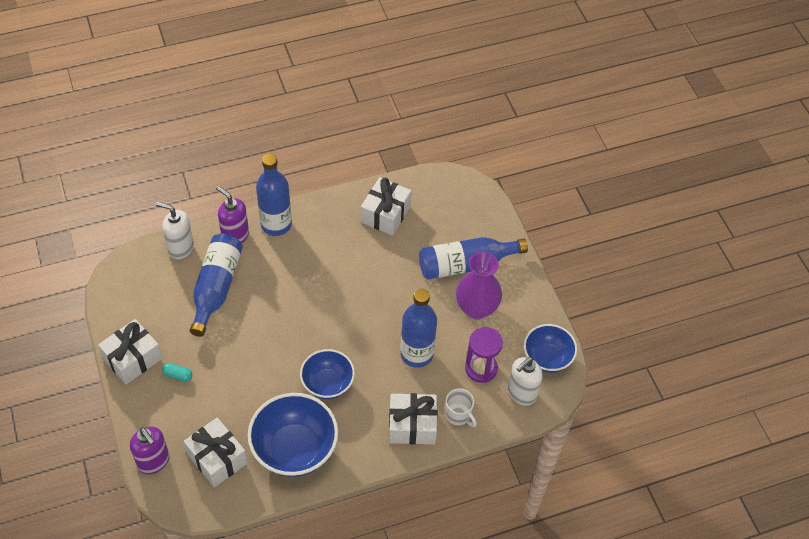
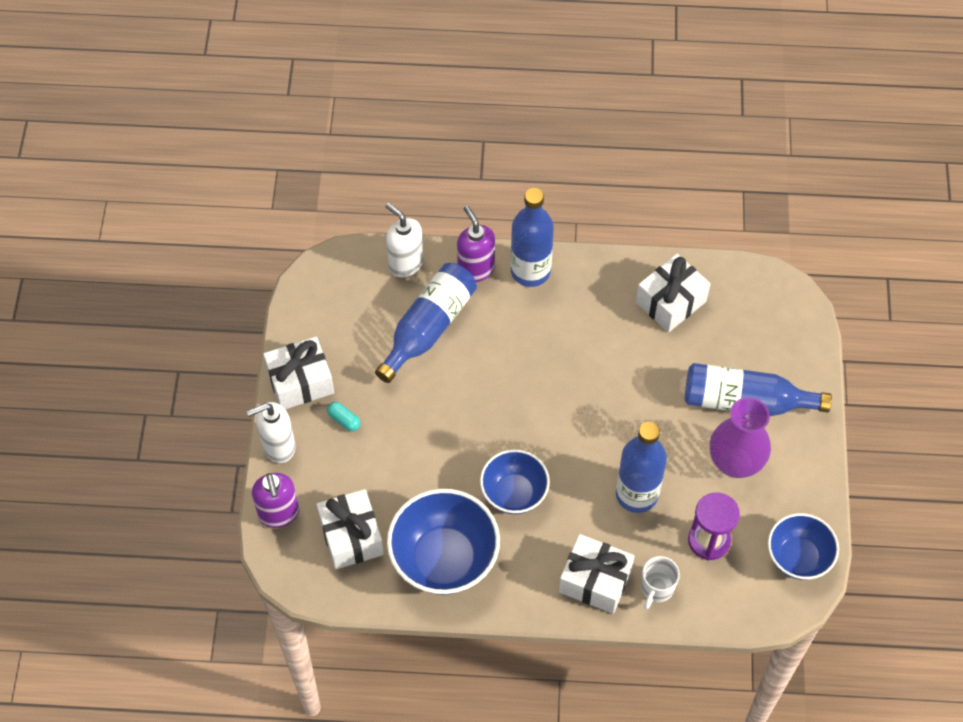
camera: 25 degrees right, 5 degrees up
white mug [445,388,477,427] -> white mug turned 45 degrees clockwise [641,556,680,609]
white soap dispenser [508,357,543,405] -> white soap dispenser moved to [246,402,296,463]

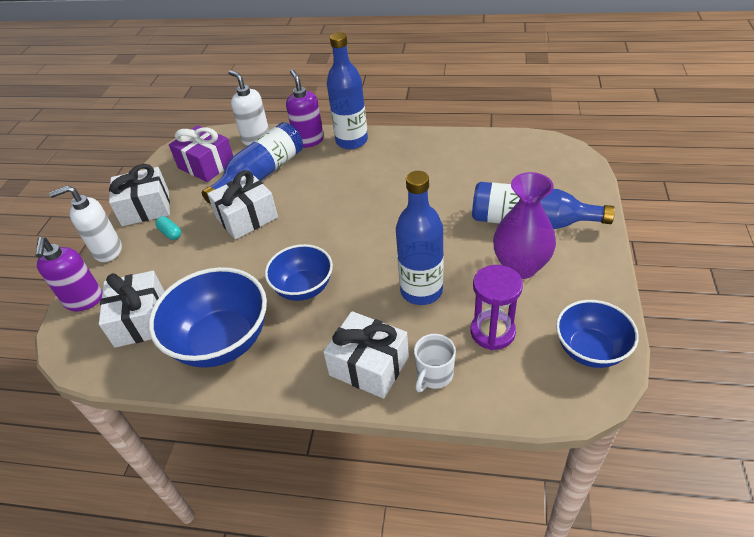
camera: 10 degrees right, 15 degrees down
white gift [636,254,710,332] -> white gift moved to [207,170,278,240]
none -> purple gift [169,125,233,182]

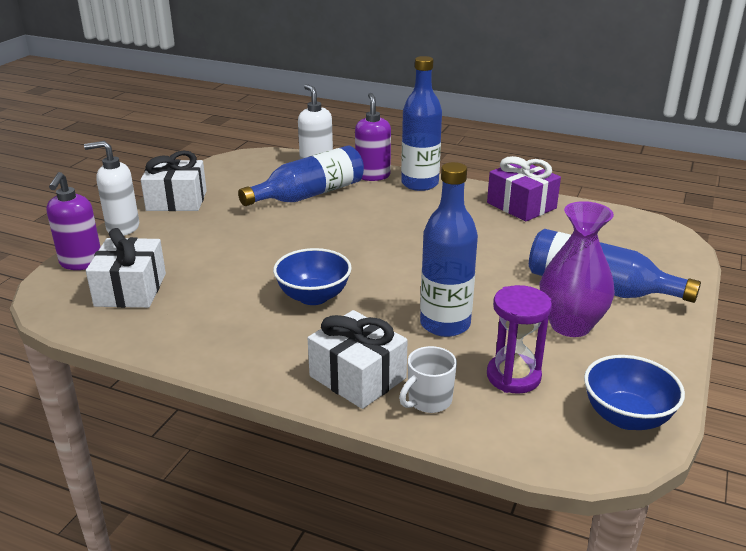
camera: 10 degrees right, 15 degrees down
blue bowl [149,267,267,368] -> none
turquoise capsule [155,216,181,240] -> none
purple gift [169,125,233,182] -> purple gift moved to [487,156,561,222]
white gift [207,170,278,240] -> none

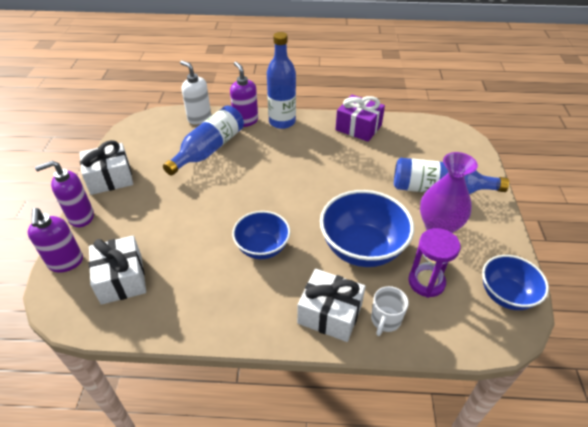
camera: 20 degrees left, 15 degrees up
white soap dispenser [84,141,139,235] -> purple soap dispenser [35,161,94,227]
blue bottle [420,162,478,337] -> blue bowl [320,190,414,267]

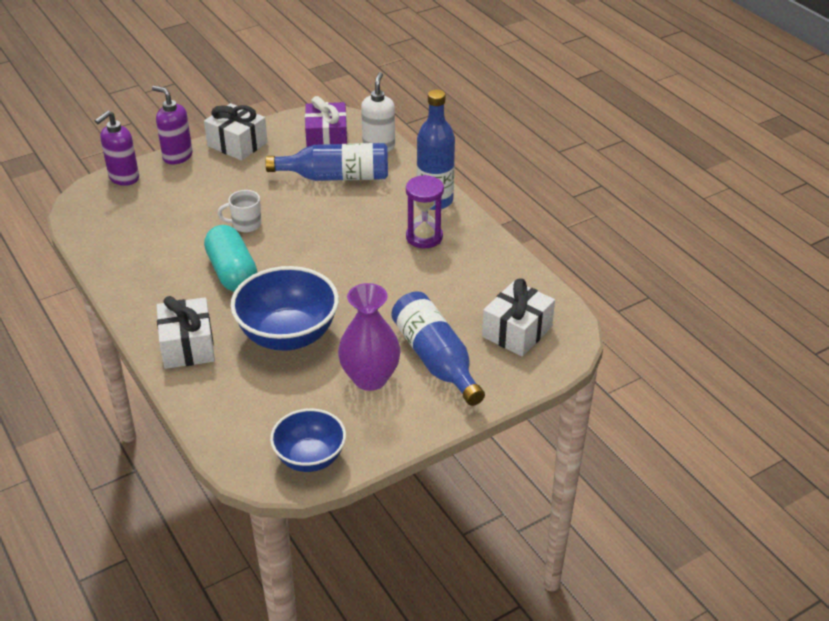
camera: 55 degrees right, 5 degrees down
white gift [89,236,146,305] -> white gift moved to [482,278,555,357]
purple soap dispenser [230,61,258,127] -> none
blue bowl [232,211,290,259] -> turquoise capsule [204,225,257,292]
purple gift [335,95,385,142] -> purple gift moved to [305,96,348,147]
white mug [371,286,409,336] -> white mug moved to [217,190,261,233]
purple hourglass [408,228,461,298] -> purple hourglass moved to [406,175,444,248]

